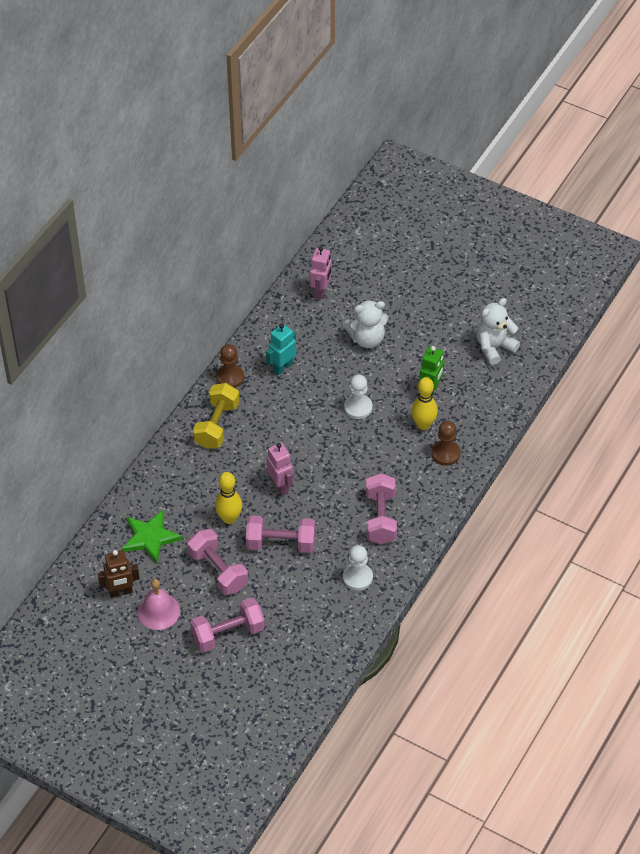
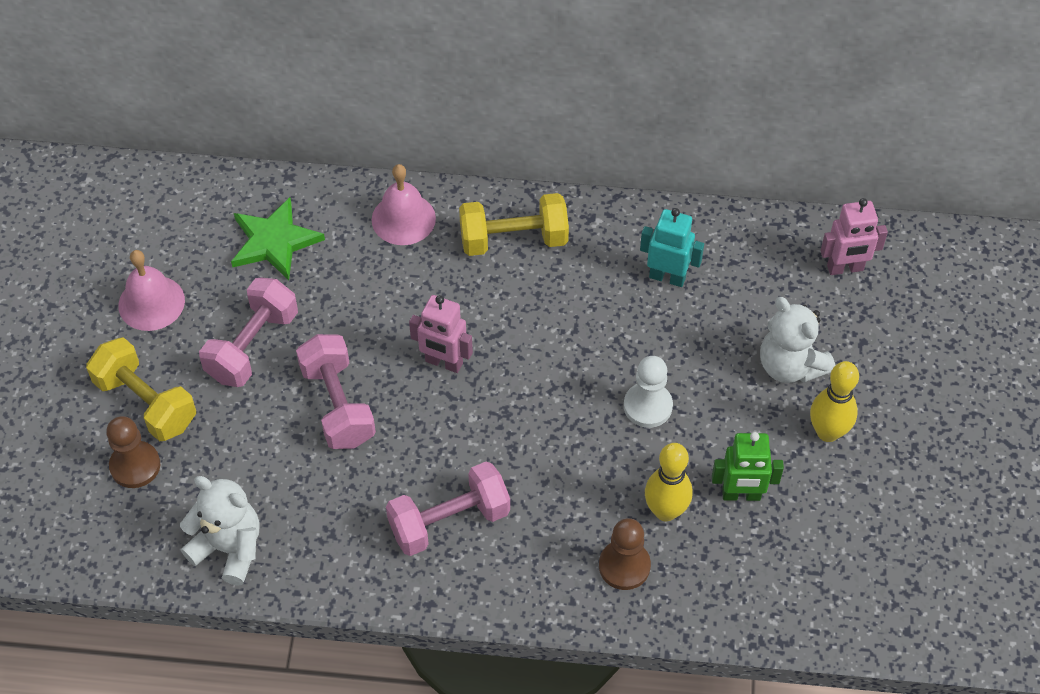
camera: 65 degrees right, 5 degrees up
brown robot [98,550,140,598] -> none
pink dumbbell [190,598,265,652] -> yellow dumbbell [86,337,196,442]
yellow bowling pin [215,472,242,524] -> yellow bowling pin moved to [810,361,859,442]
brown pawn [216,344,244,388] -> brown pawn moved to [106,416,160,488]
pink robot [267,443,293,495] -> pink robot turned 75 degrees clockwise [409,295,473,373]
white pawn [343,545,373,590] -> none
white teddy bear [476,298,520,365] -> white teddy bear moved to [180,476,260,586]
none -> pink bell [372,164,436,245]

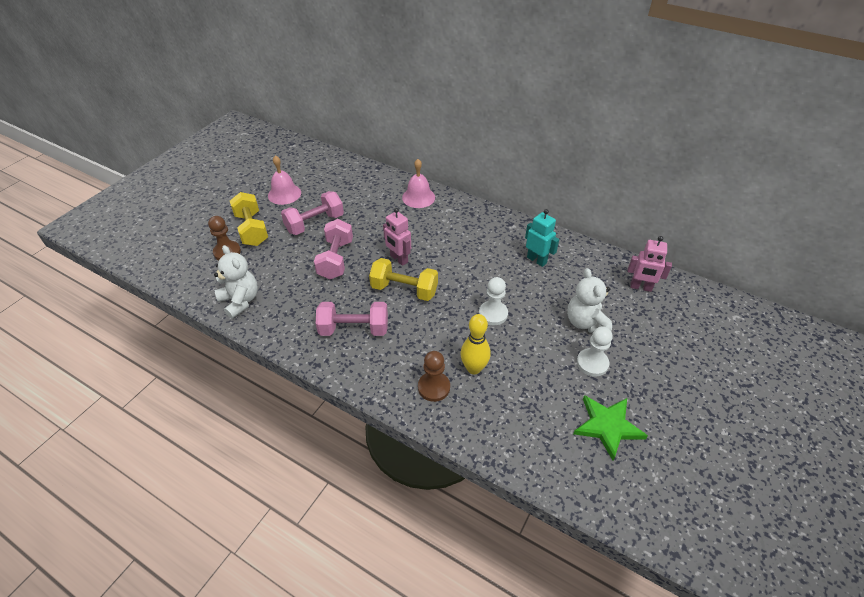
camera: 25 degrees right, 10 degrees down
green star [231,197,325,280] -> green star moved to [573,395,648,460]
yellow dumbbell [459,193,569,256] -> yellow dumbbell moved to [369,258,438,301]
green robot [712,432,784,501] -> none
yellow bowling pin [810,361,859,442] -> white pawn [577,326,613,377]

